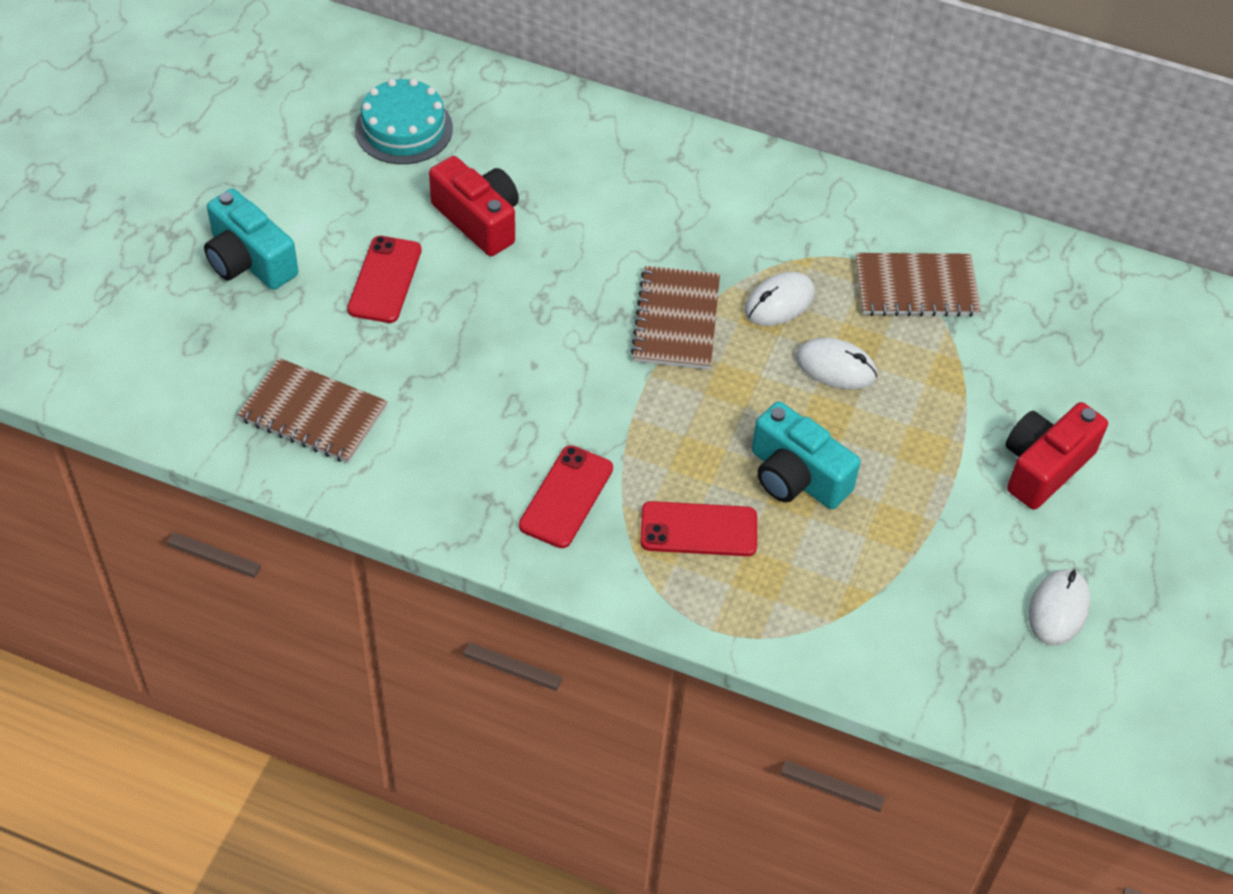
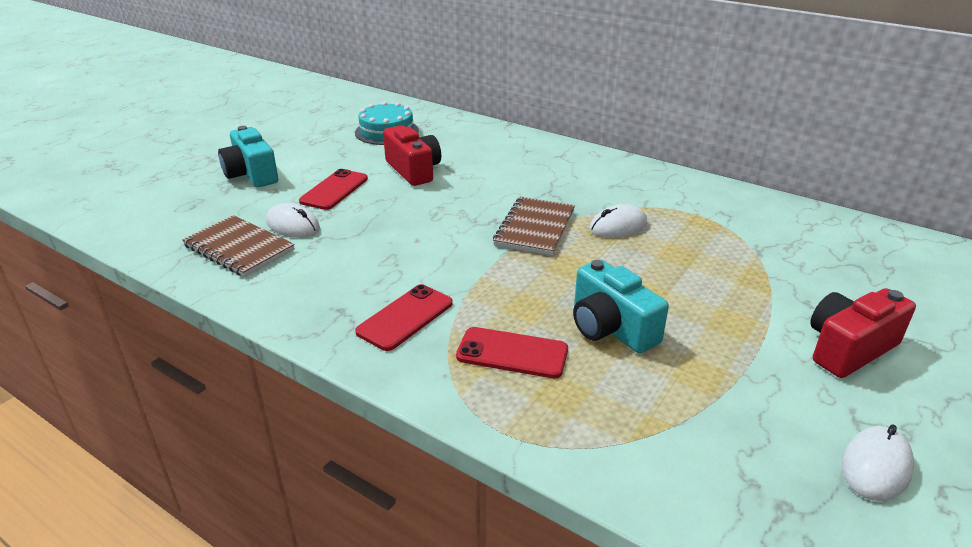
camera: 15 degrees right, 20 degrees down
white mouse [796,338,877,389] -> white mouse moved to [266,203,320,238]
brown notebook [855,253,981,317] -> none

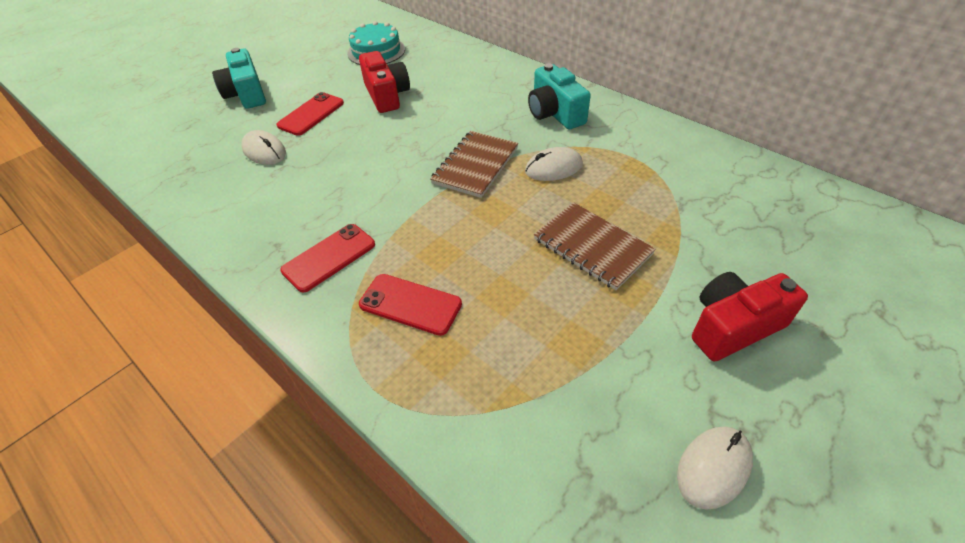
camera: 10 degrees right, 15 degrees up
brown notebook [182,215,295,277] -> brown notebook moved to [534,202,656,290]
turquoise camera [573,259,669,353] -> turquoise camera moved to [528,63,591,129]

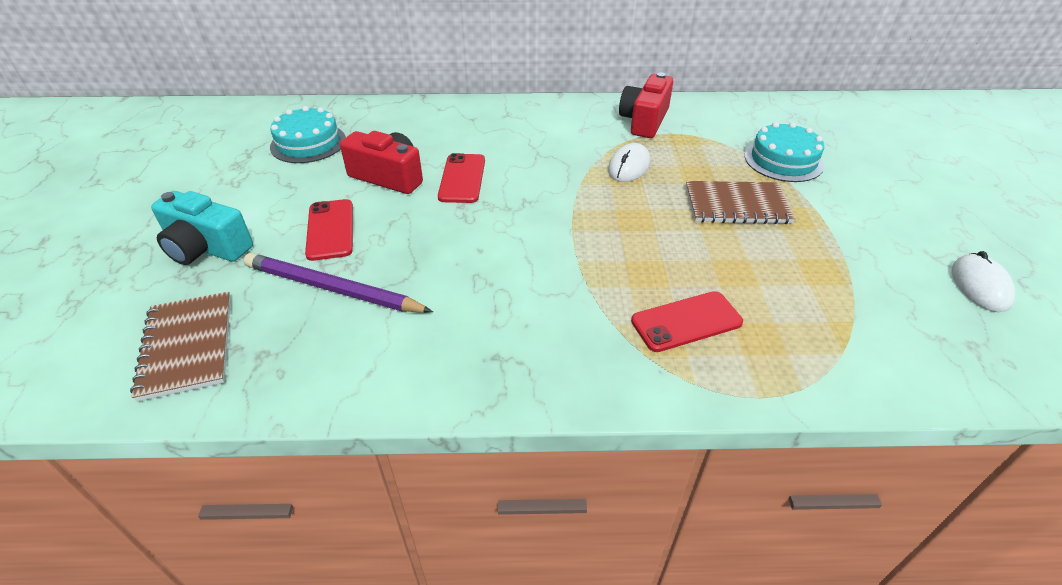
camera: 45 degrees left, 5 degrees down
white mouse [241,130,286,165] -> purple pencil [244,253,433,313]
red phone [280,224,375,293] -> red phone moved to [438,153,485,203]
brown notebook [430,131,518,198] -> brown notebook moved to [130,291,231,402]
turquoise camera [528,63,591,129] -> none
red camera [692,272,808,362] -> red camera moved to [619,72,673,138]
none -> turquoise cake [744,122,824,182]

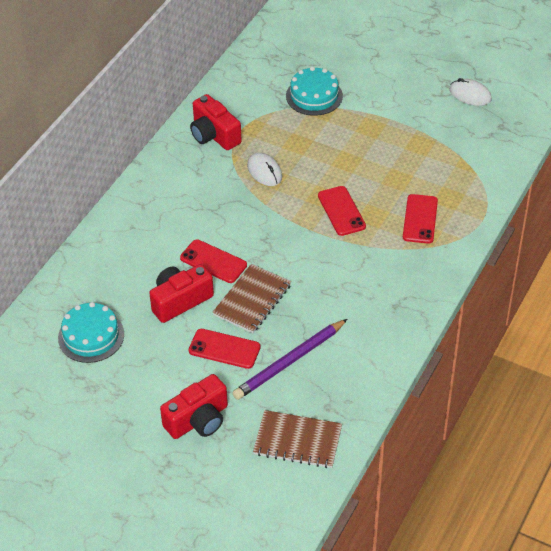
camera: 60 degrees left, 5 degrees up
turquoise camera [151,191,253,265] -> red camera [160,374,228,439]
brown notebook [686,181,796,224] -> brown notebook moved to [212,264,291,333]
none -> red phone [318,186,366,236]

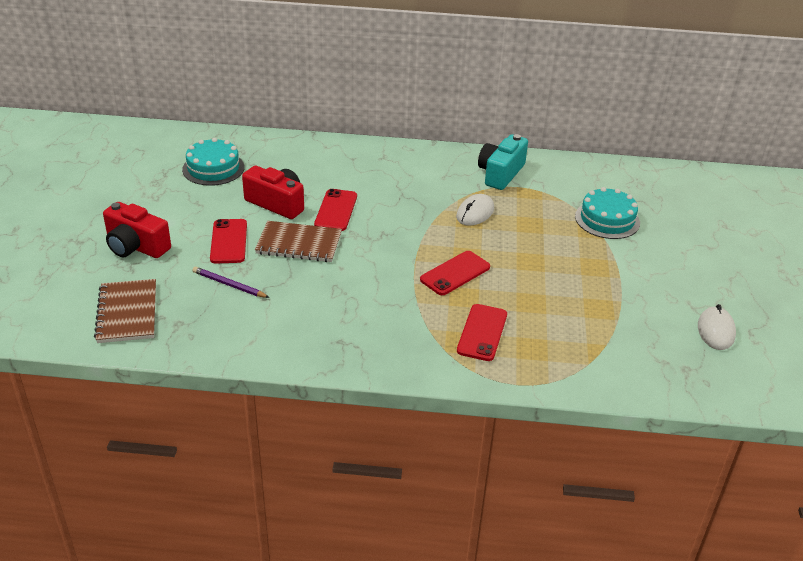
camera: 65 degrees right, 10 degrees down
red camera [190,94,242,150] -> turquoise camera [478,134,528,190]
purple pencil [233,319,347,400] -> purple pencil [192,266,270,298], size x0.58
red phone [403,194,438,244] -> red phone turned 60 degrees counterclockwise [457,304,507,361]

